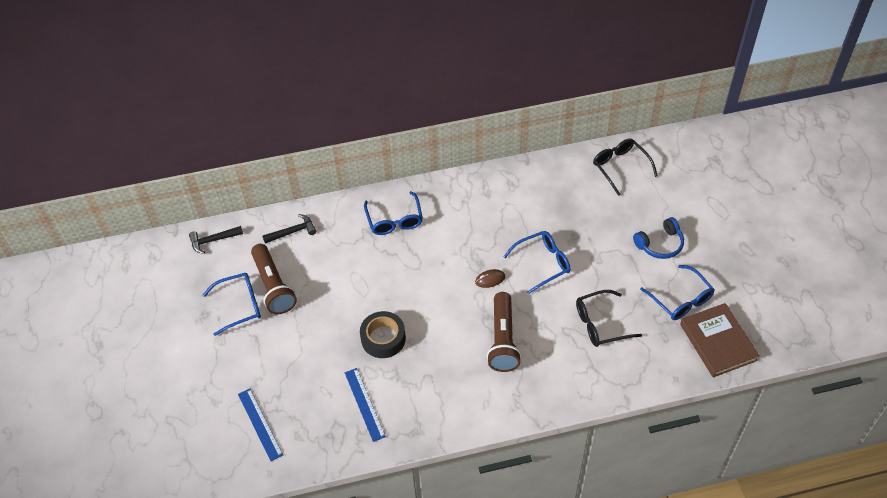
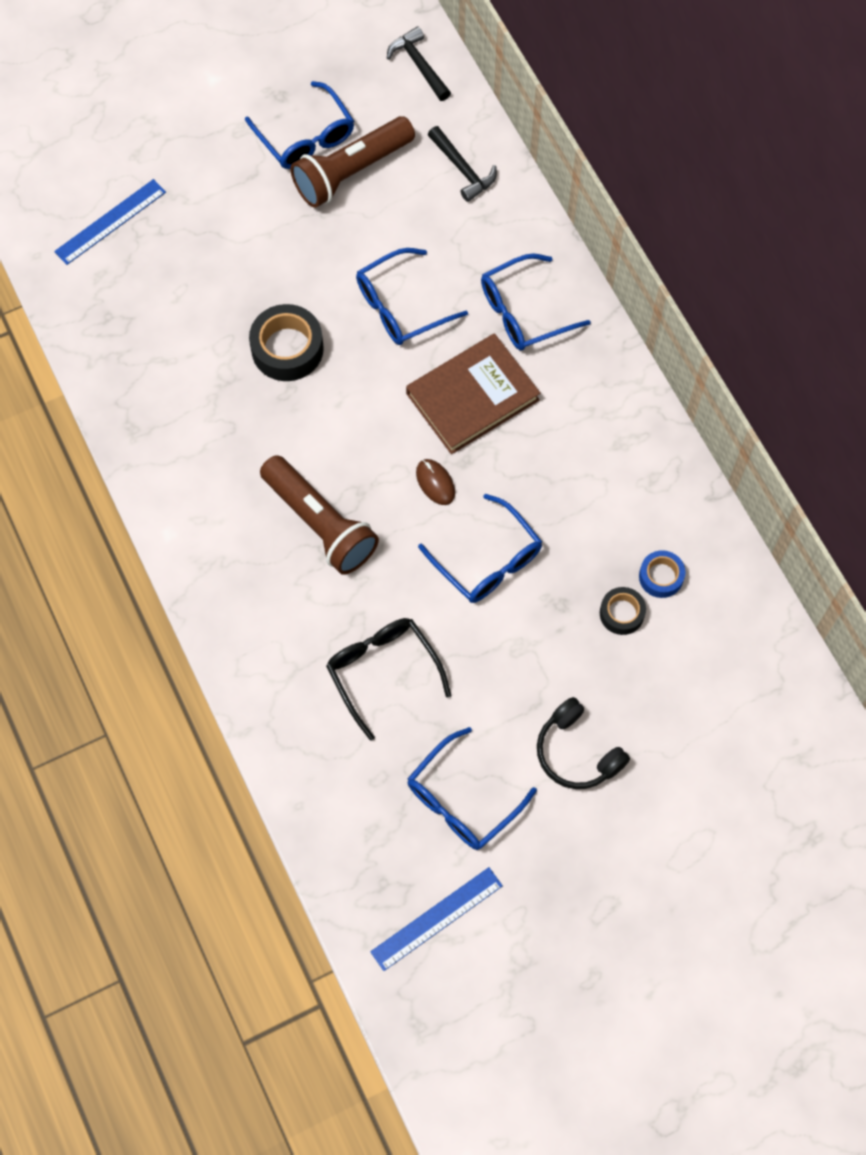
camera: 75 degrees right, 15 degrees up
blue ruler [345,368,386,442] -> blue ruler moved to [370,867,503,971]
brown flashlight [487,292,521,372] -> brown flashlight turned 120 degrees counterclockwise [260,455,379,575]
black glasses [593,139,658,196] -> none
blue headphones [633,217,684,259] -> black headphones [537,697,630,789]
brown book [680,303,760,378] -> brown book moved to [406,333,540,454]
none -> blue glasses [356,248,468,345]
none -> black tape [600,587,646,635]
none -> blue tape [639,550,686,598]

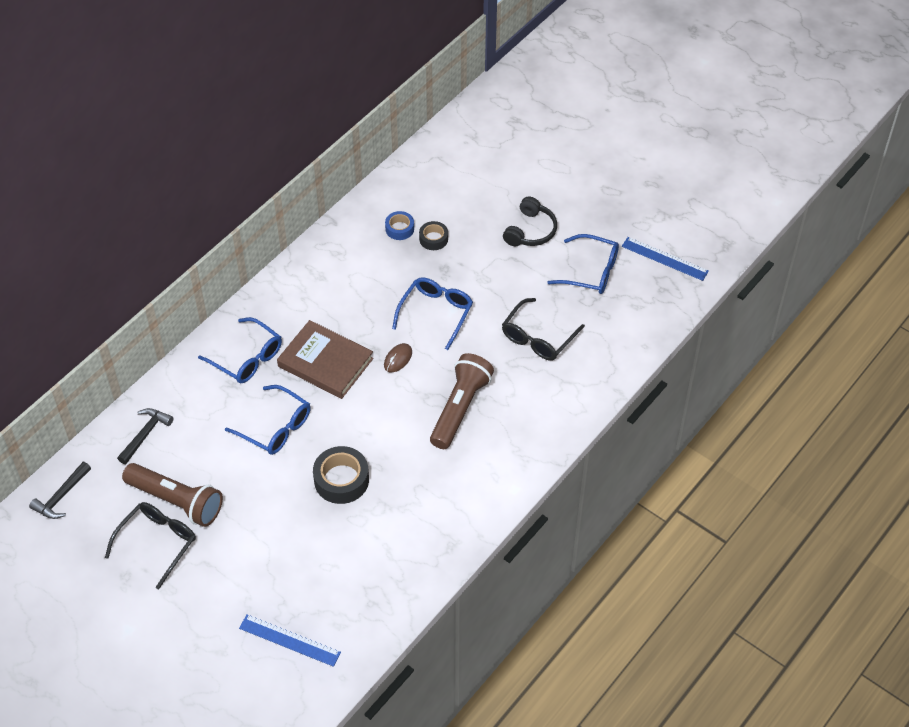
camera: 115 degrees left, 15 degrees down
blue glasses [245,81,354,169] -> black glasses [105,502,196,589]

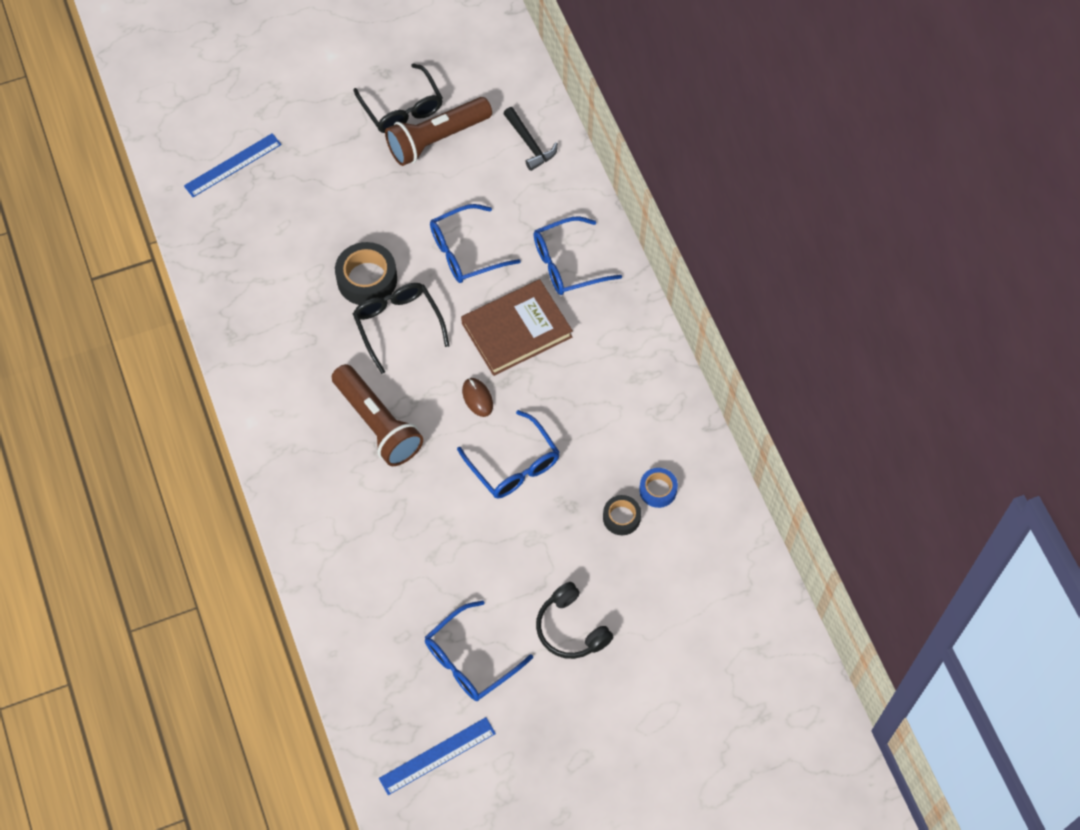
camera: 120 degrees right, 10 degrees up
black hammer [29,462,91,519] -> none
black glasses [502,298,585,361] -> black glasses moved to [353,283,449,374]

